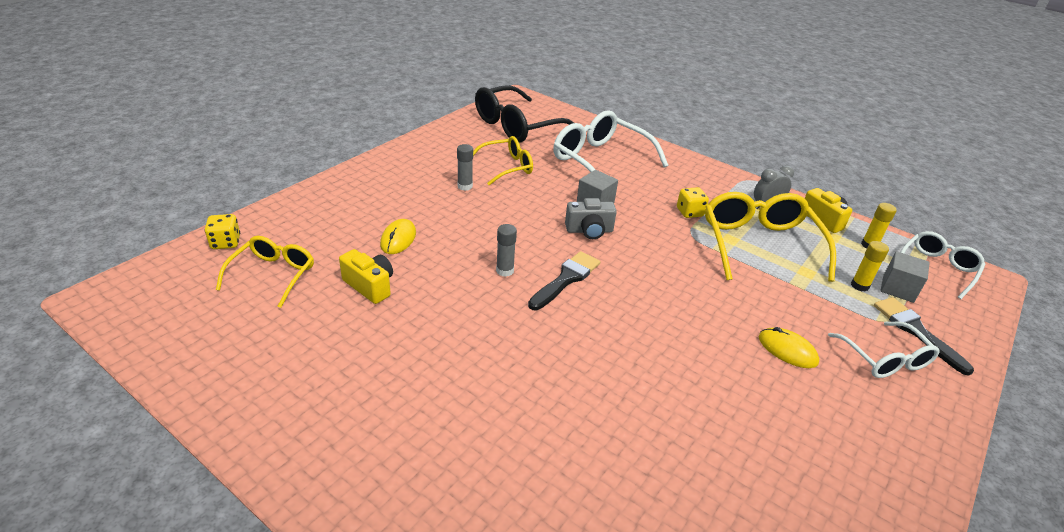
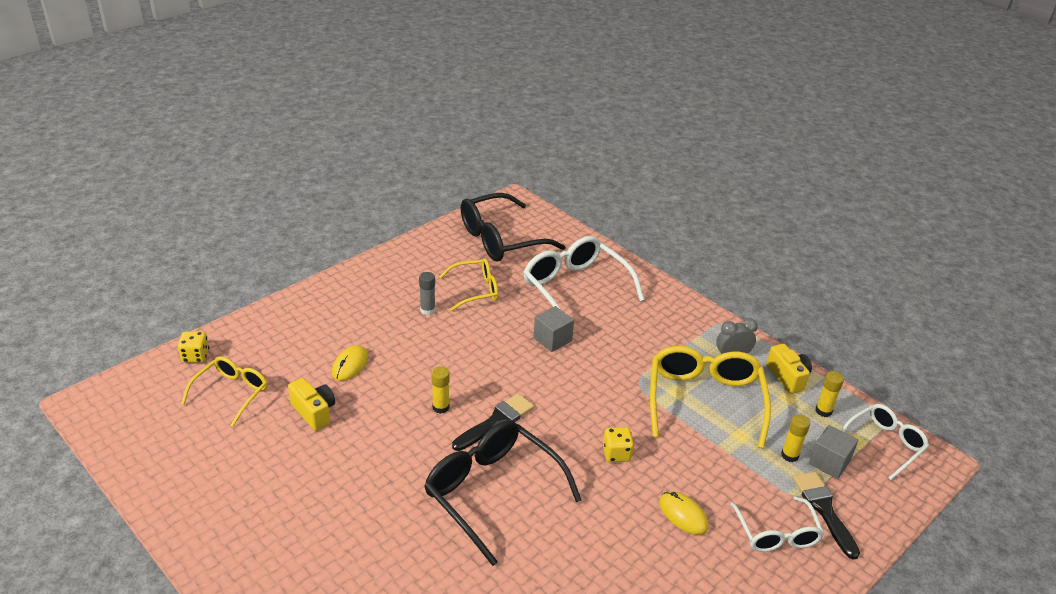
camera: 10 degrees right, 0 degrees up
grey glue stick [496,224,517,277] -> yellow glue stick [431,366,450,414]
grey camera [565,198,617,239] -> none
yellow dice [677,187,709,218] -> yellow dice moved to [603,427,634,462]
none -> black glasses [424,420,582,566]

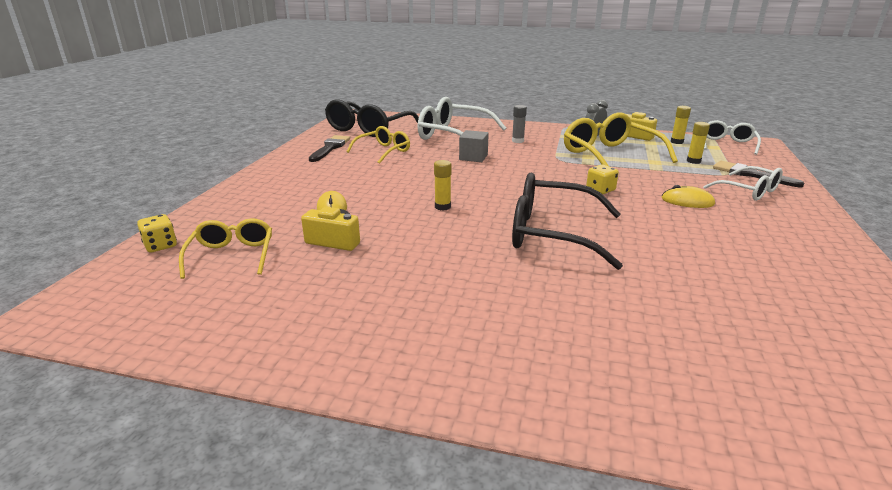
camera: 30 degrees left, 10 degrees down
grey glue stick [419,272,435,315] -> grey glue stick moved to [512,105,527,143]
black brush [452,393,534,451] -> black brush moved to [309,135,350,162]
grey cube [809,425,858,479] -> none

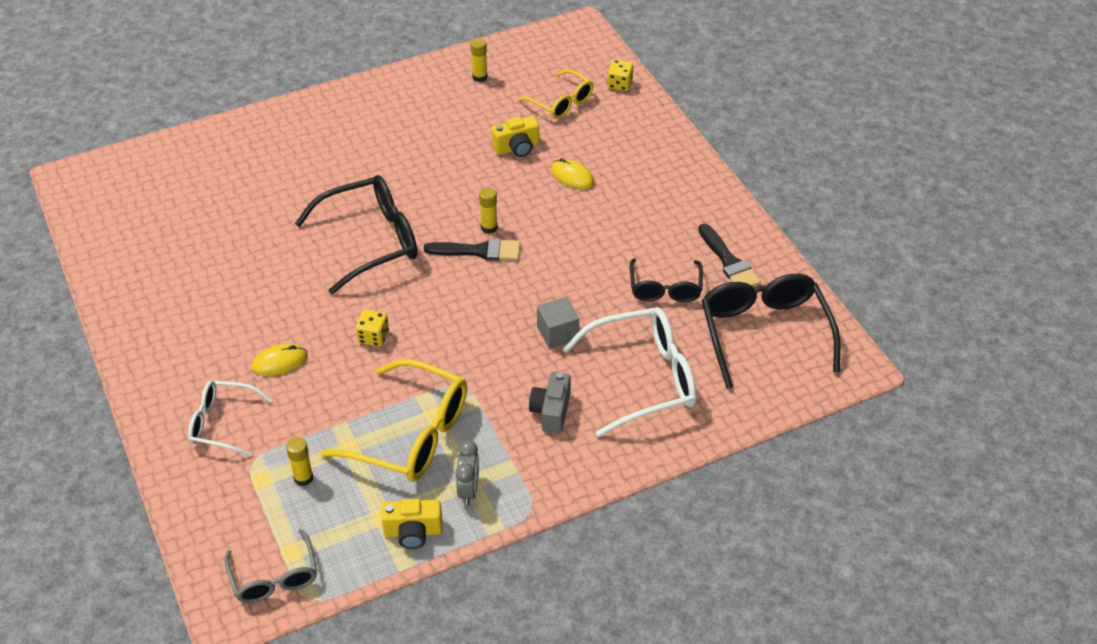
camera: 140 degrees right, 20 degrees up
yellow glasses [346,126,410,164] -> black glasses [630,259,703,302]
grey glue stick [512,105,527,143] -> grey camera [529,372,571,433]
yellow glue stick [671,106,691,144] -> yellow glue stick moved to [471,38,488,82]
white glasses [704,120,761,155] -> grey glasses [224,529,317,603]
black brush [713,160,804,188] -> black brush moved to [424,238,520,261]

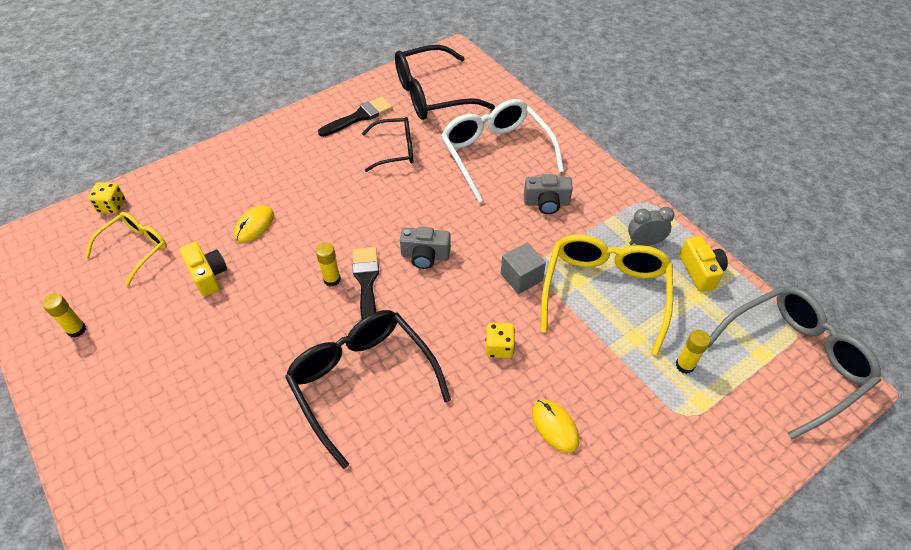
camera: 100 degrees left, 5 degrees up
white glasses [188,380,272,457] -> none
grey glasses [224,529,317,603] -> grey glasses [708,286,881,440], size x1.68
grey cube [537,297,579,349] -> grey cube moved to [501,242,546,294]
none -> grey camera [400,227,451,269]

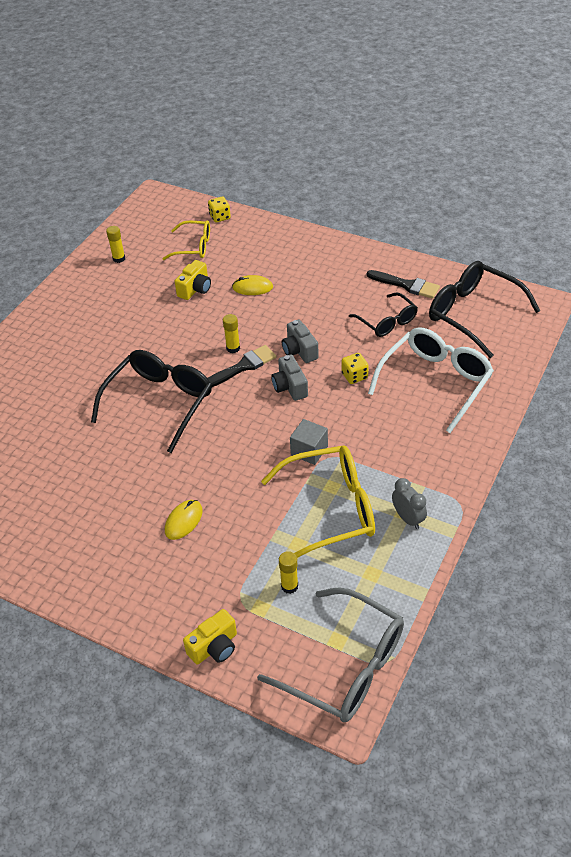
camera: 65 degrees right, 5 degrees down
yellow dice [486,323,515,358] -> yellow dice moved to [341,353,369,384]
grey camera [524,174,573,214] -> grey camera moved to [282,319,319,363]
yellow camera [679,236,728,292] -> yellow camera moved to [183,609,237,664]

